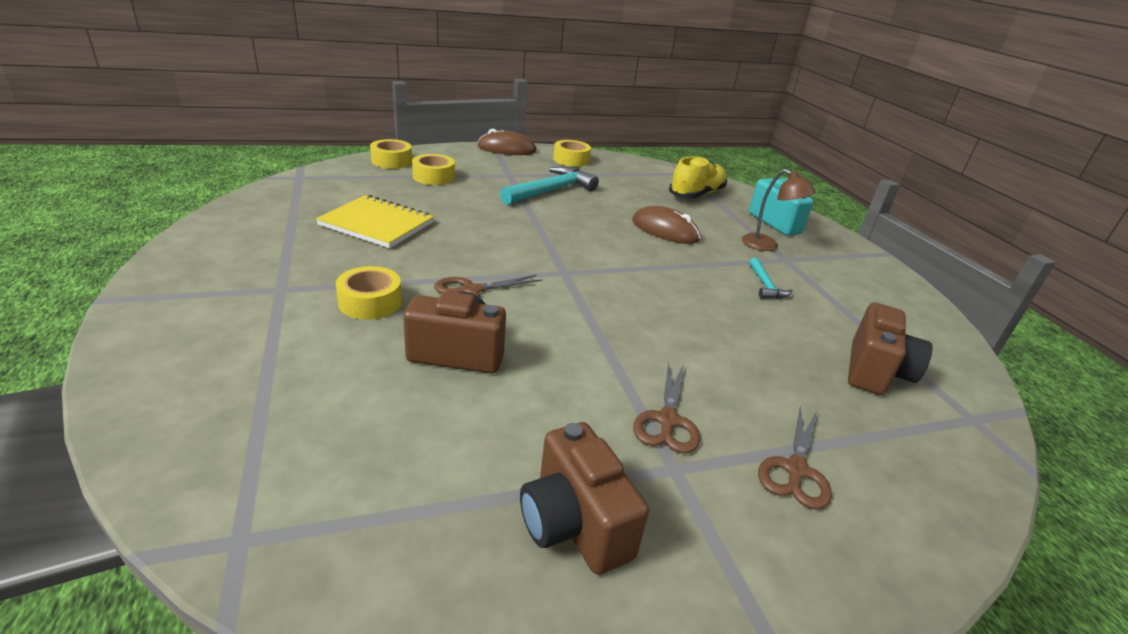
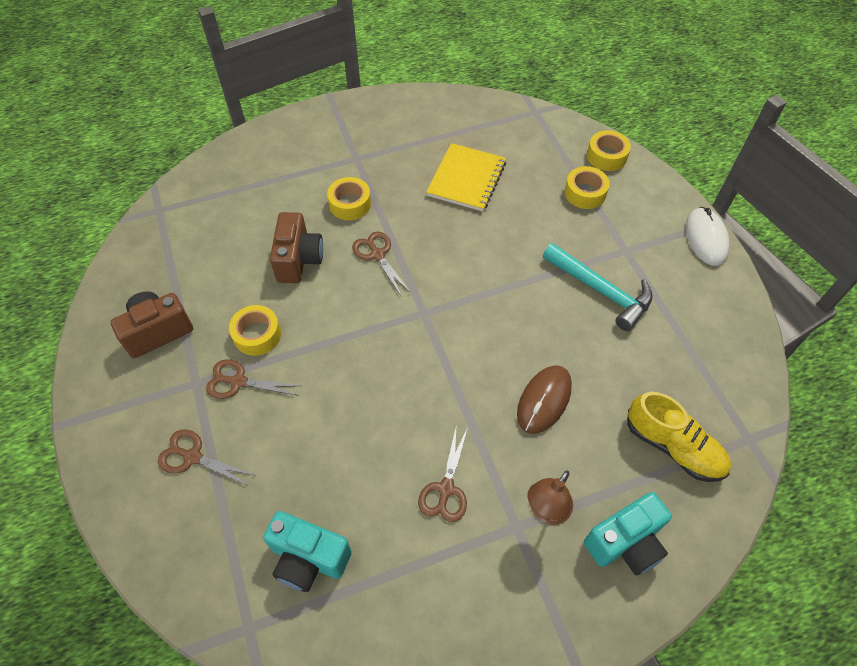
camera: 90 degrees right, 25 degrees up
brown mouse [478,129,537,155] -> white mouse [686,207,730,266]
yellow tape [553,140,591,167] -> yellow tape moved to [229,305,281,356]
turquoise hammer [749,258,792,299] -> brown scissors [418,428,468,522]
brown camera [848,302,932,395] -> turquoise camera [263,511,352,592]

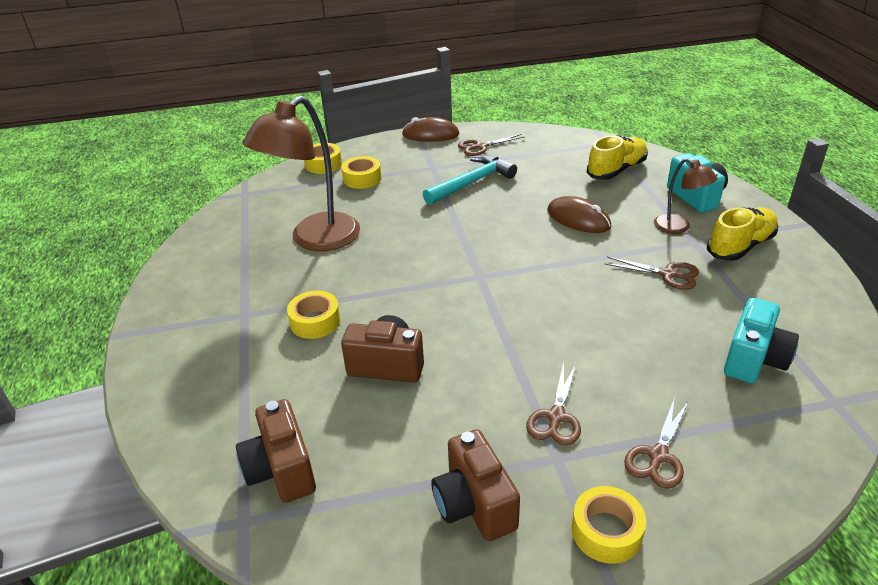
camera: 80 degrees left, 20 degrees down
yellow tape [229,305,281,356] -> yellow tape moved to [572,486,646,564]
brown scissors [352,232,411,297] -> brown scissors moved to [458,134,524,156]
yellow notebook [426,143,506,211] -> brown lamp [242,96,360,251]
white mouse [686,207,730,266] -> brown mouse [402,117,459,142]
none -> brown camera [236,399,316,503]
none -> yellow shoe [707,207,778,261]

